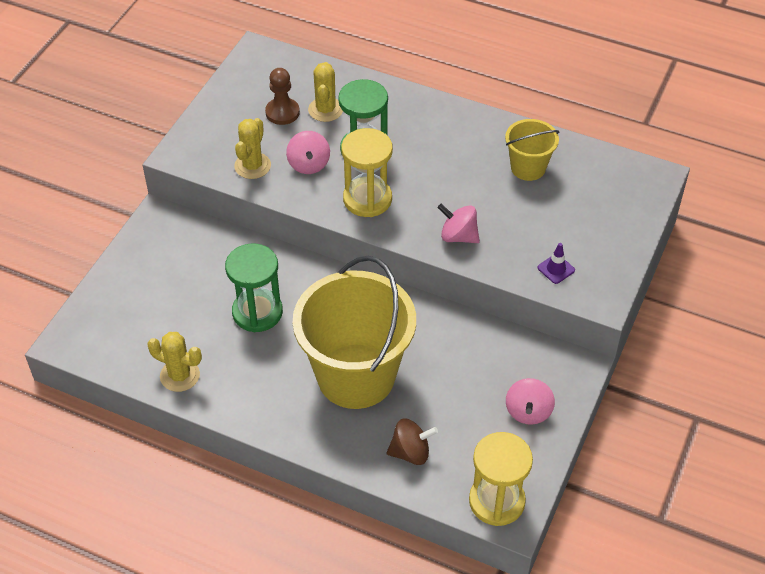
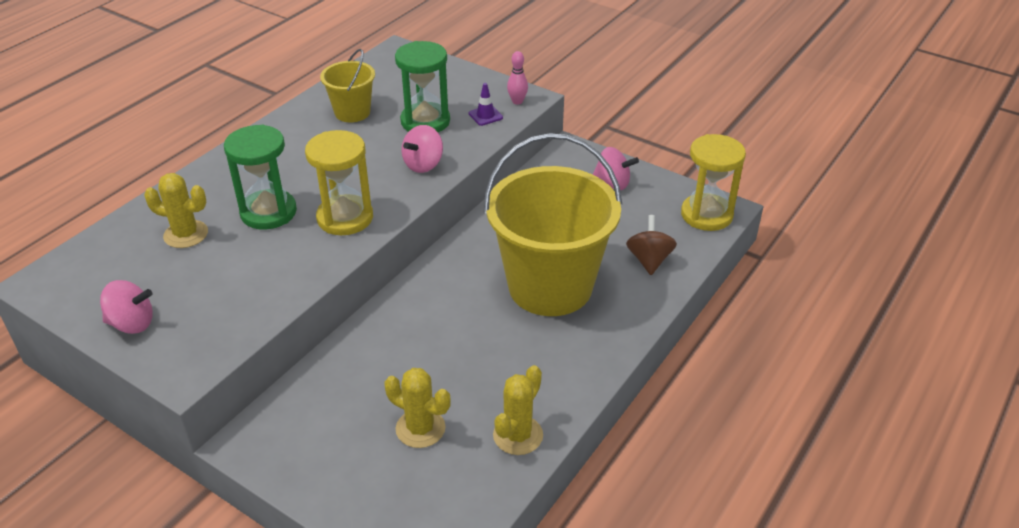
camera: 80 degrees left, 10 degrees down
green hourglass [225,243,283,332] -> green hourglass moved to [395,41,450,132]
yellow cactus [234,118,271,179] -> yellow cactus moved to [384,368,451,448]
brown pawn [265,68,300,125] -> none
pink spinning top [286,131,330,174] -> pink spinning top moved to [100,280,153,334]
none -> pink bowling pin [507,51,528,105]

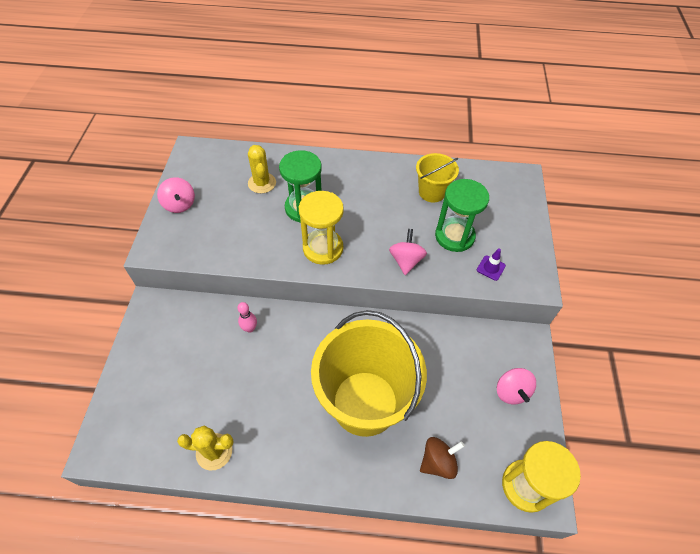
camera: 60 degrees right, 15 degrees up
yellow cactus [384,368,451,448] -> none
pink spinning top [401,125,443,173] -> pink spinning top turned 90 degrees clockwise [389,229,427,275]
pink bowling pin [507,51,528,105] -> pink bowling pin moved to [238,302,257,333]

